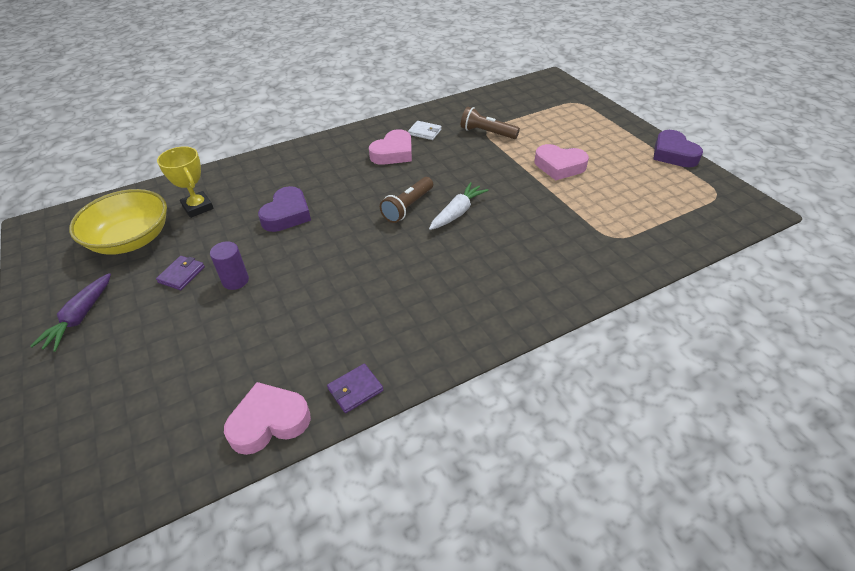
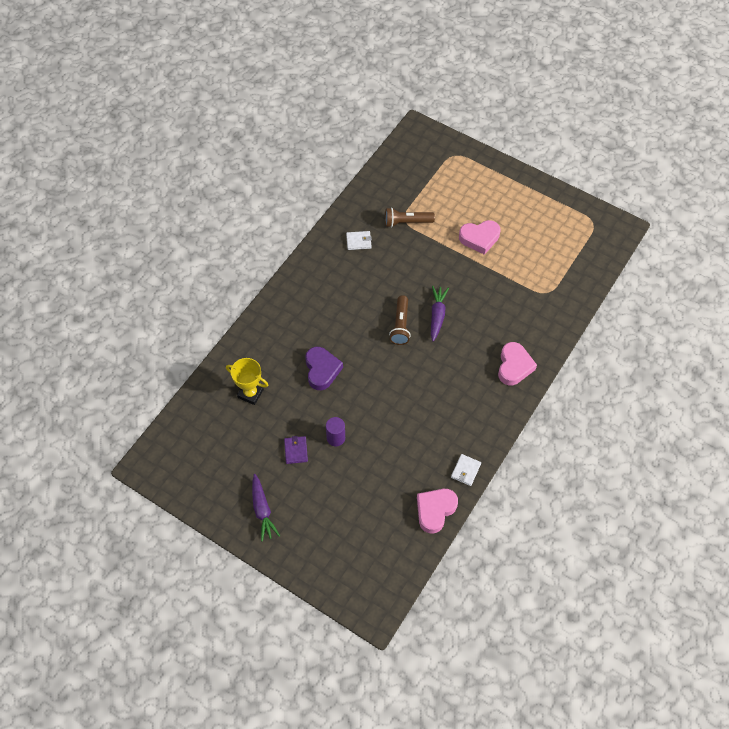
camera: 30 degrees left, 15 degrees up
yellow bowl [69,189,167,255] -> none
purple wallet [327,364,383,413] -> white wallet [451,454,481,486]
pink heart [369,129,412,165] -> pink heart moved to [498,342,537,385]
white carrot [429,182,489,230] -> purple carrot [431,286,449,342]
purple heart [653,130,703,167] -> none

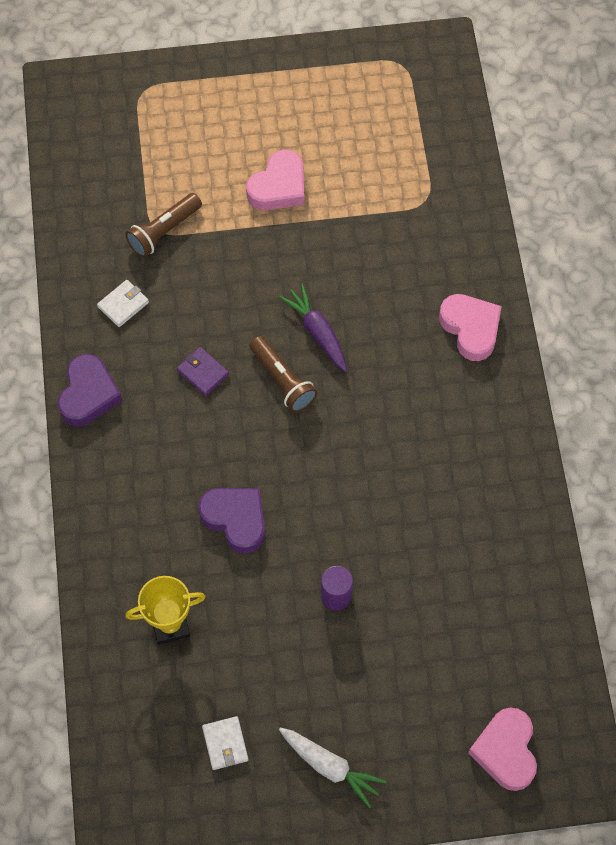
camera: 40 degrees left, 5 degrees up
purple carrot [252,474,280,542] -> white carrot [279,727,387,808]
purple wallet [284,436,308,464] -> purple wallet moved to [177,347,229,396]
pink heart [417,489,458,534] -> pink heart moved to [468,708,537,791]
white wallet [451,454,481,486] -> white wallet moved to [202,716,249,770]
none -> purple heart [58,354,122,426]

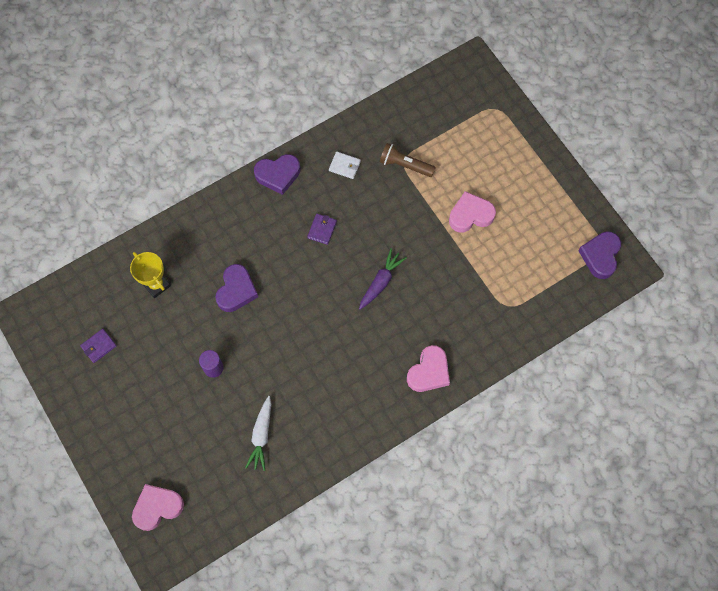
camera: 65 degrees right, 5 degrees up
white wallet [202,716,249,770] -> purple wallet [80,329,117,363]
pink heart [246,149,304,210] -> pink heart turned 150 degrees clockwise [449,191,496,233]
brown flashlight [249,336,317,412] -> none
white carrot [279,727,387,808] -> white carrot moved to [245,396,271,471]
none -> purple heart [578,231,621,279]

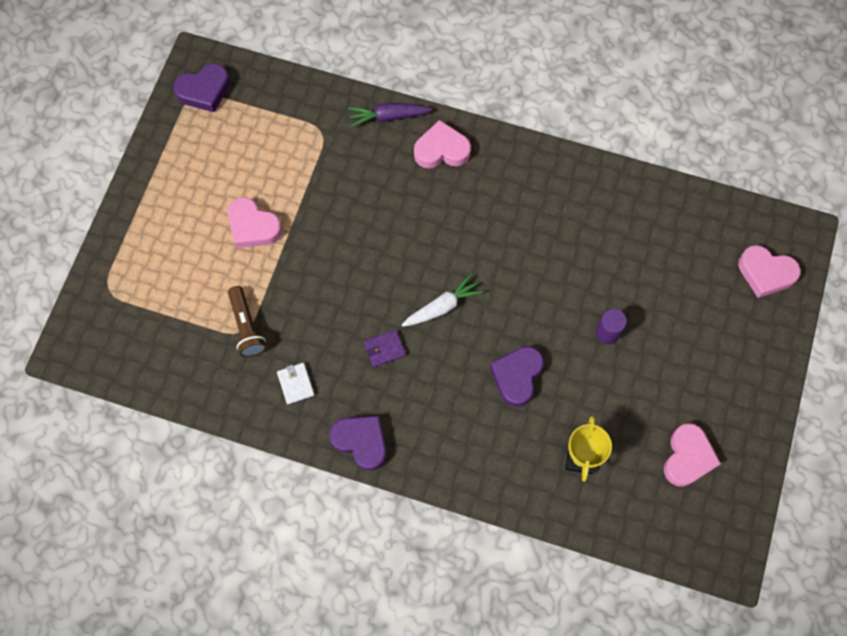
camera: 130 degrees left, 0 degrees up
purple wallet [80,329,117,363] -> pink heart [664,423,721,487]
purple heart [215,264,258,312] -> purple heart turned 45 degrees counterclockwise [490,346,544,407]
white carrot [245,396,271,471] -> white carrot moved to [402,273,484,327]
purple carrot [359,248,407,309] -> purple carrot moved to [348,103,432,127]

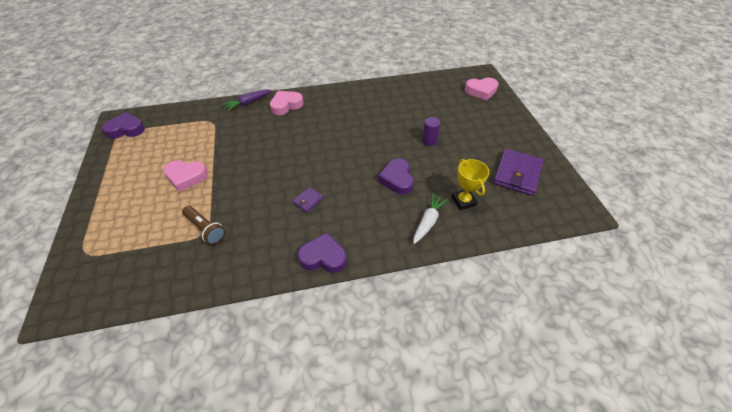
camera: 30 degrees left, 20 degrees down
purple heart [173,63,230,112] -> purple heart turned 135 degrees counterclockwise [102,112,145,139]
white wallet [277,363,314,404] -> none
white carrot [402,273,484,327] -> white carrot moved to [413,193,448,244]
pink heart [664,423,721,487] -> purple wallet [493,148,544,196]

